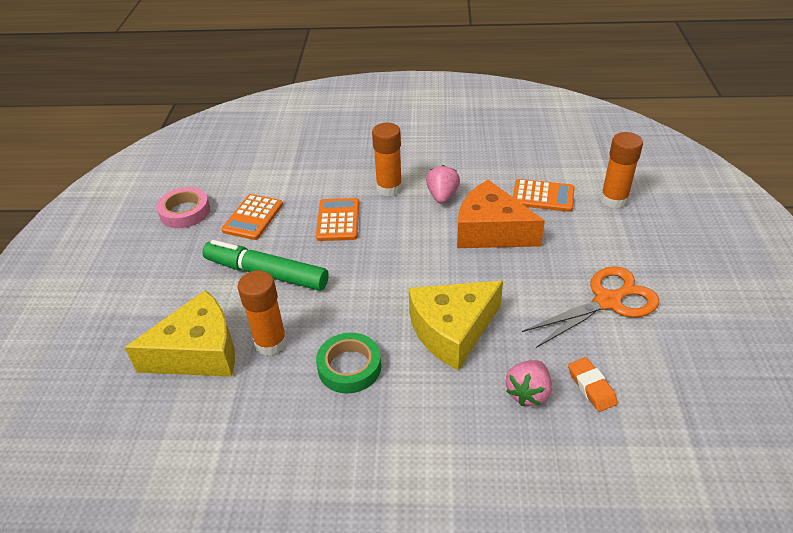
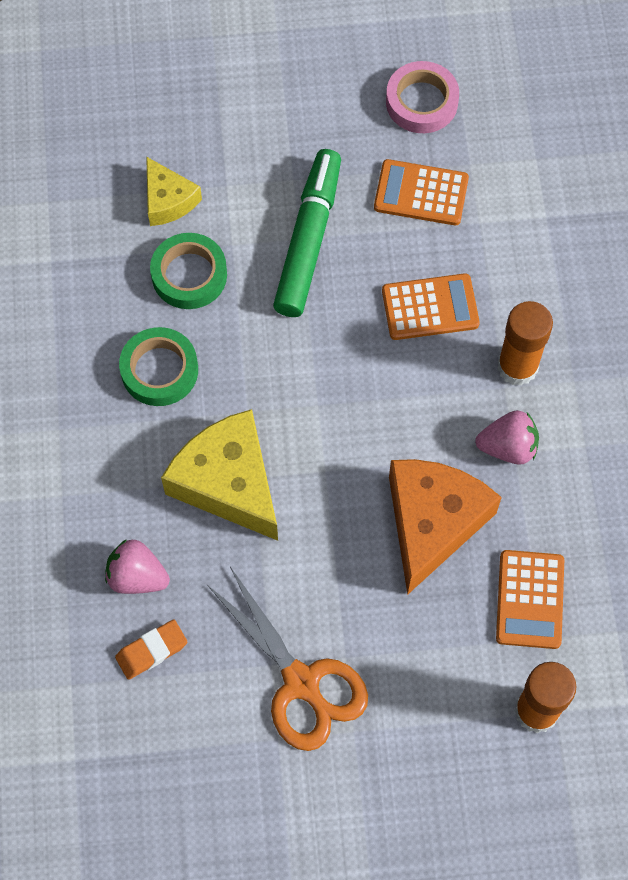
camera: 80 degrees right, 25 degrees up
yellow cheese [124,290,235,377] -> yellow cheese [146,157,202,226], size x0.56
orange glue stick [238,270,287,356] -> green tape [150,233,227,309]

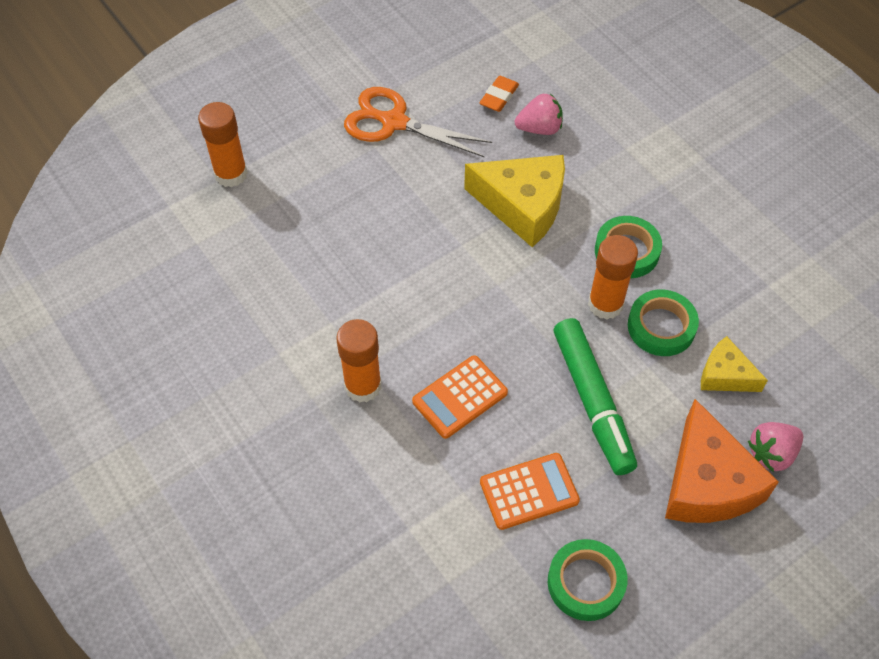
camera: 150 degrees right, 10 degrees down
pink tape [386,61,459,133] -> green tape [548,539,628,621]
orange cheese [389,459,502,595] -> orange cheese moved to [665,399,779,523]
pink strawberry [475,410,539,465] -> pink strawberry moved to [748,422,803,472]
orange calculator [496,550,564,649] -> none
none -> orange glue stick [588,235,638,320]

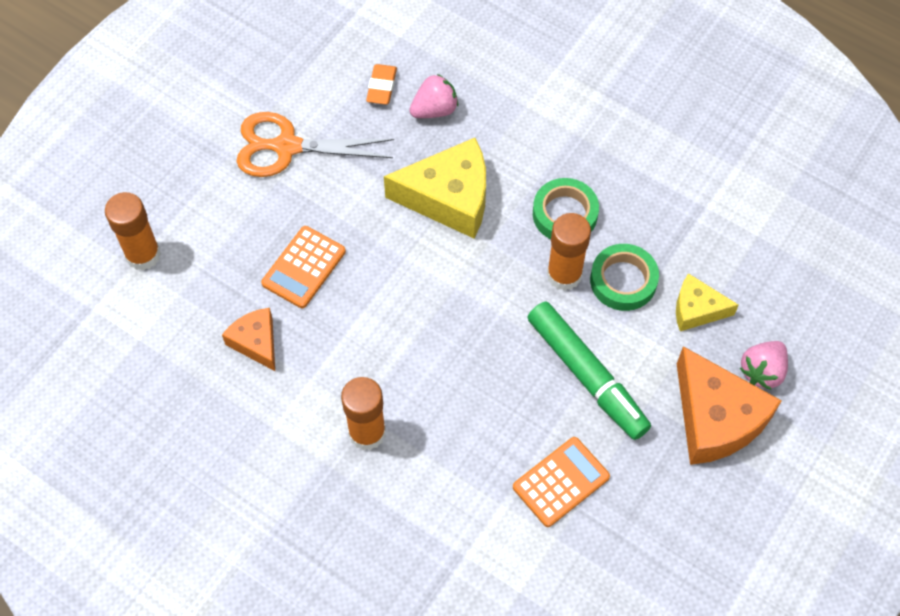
camera: 20 degrees left, 5 degrees up
orange calculator [412,355,508,439] -> orange calculator moved to [261,226,346,308]
green tape [548,539,628,621] -> none
none -> orange cheese [222,308,275,371]

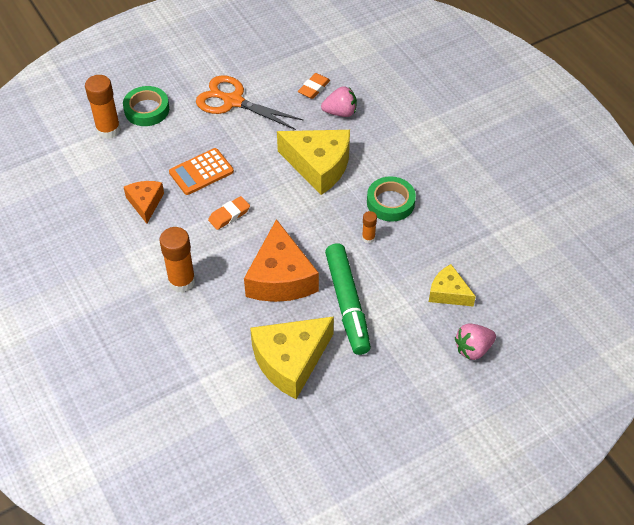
camera: 25 degrees right, 10 degrees down
orange calculator [513,437,610,527] -> yellow cheese [250,316,334,399]
orange glue stick [547,213,591,291] -> orange glue stick [362,211,377,243], size x0.50
green tape [590,244,659,311] -> green tape moved to [123,86,169,126]
orange cheese [677,346,782,465] -> orange cheese moved to [244,219,319,302]
none -> orange eraser [208,196,250,230]

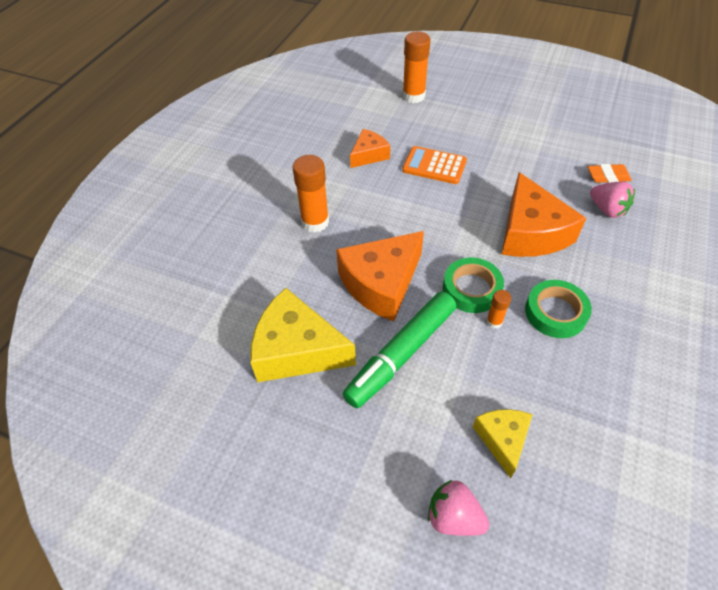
camera: 55 degrees right, 0 degrees up
green tape [123,86,169,126] -> green tape moved to [443,258,504,313]
orange scissors [196,75,303,130] -> none
orange eraser [208,196,250,230] -> none
yellow cheese [277,130,350,195] -> orange cheese [502,172,586,257]

